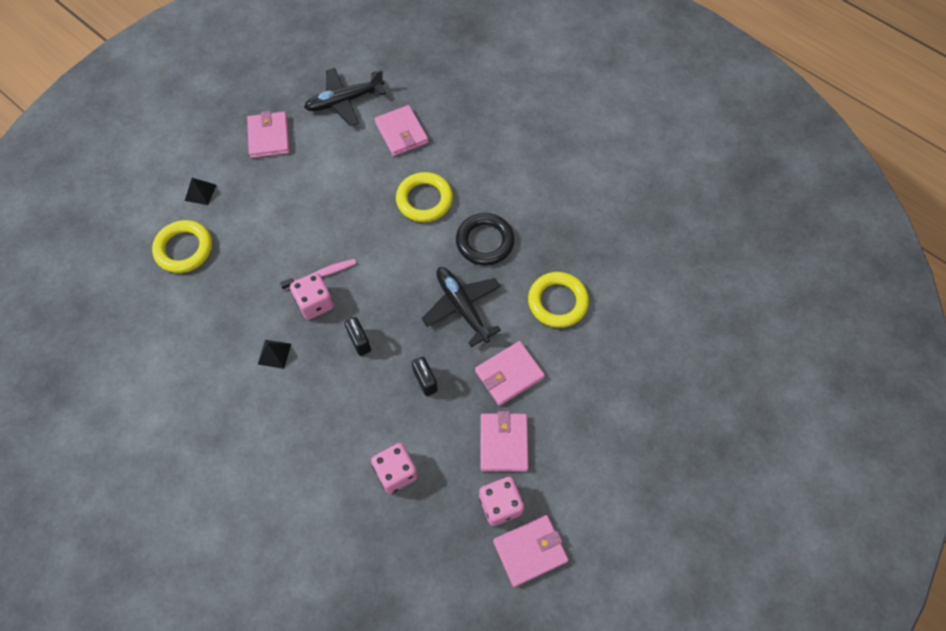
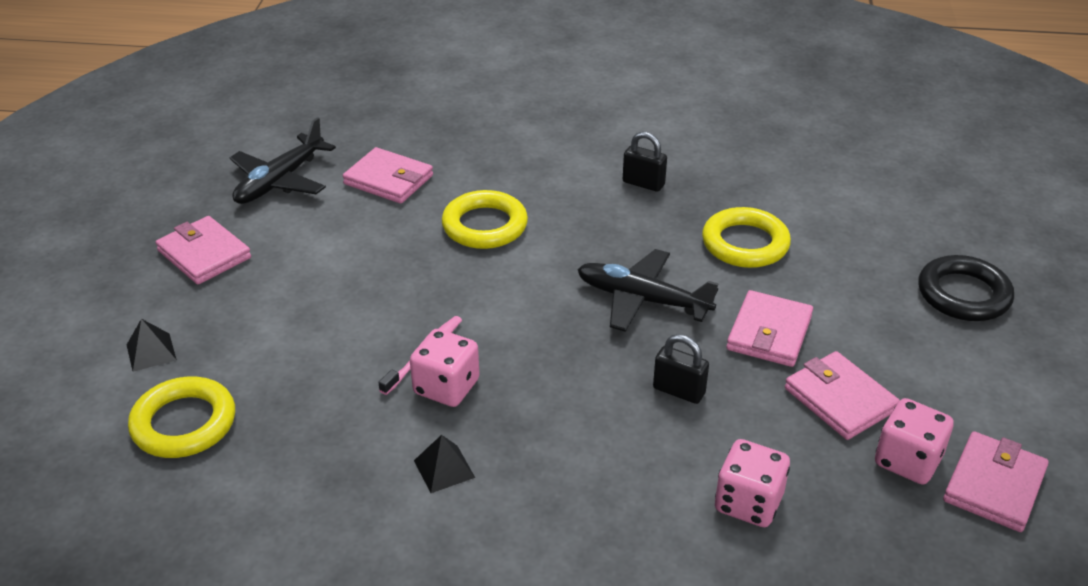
camera: 35 degrees left, 25 degrees down
black padlock [345,317,371,356] -> black padlock moved to [623,132,667,192]
black ring [456,213,514,266] -> black ring moved to [918,255,1014,321]

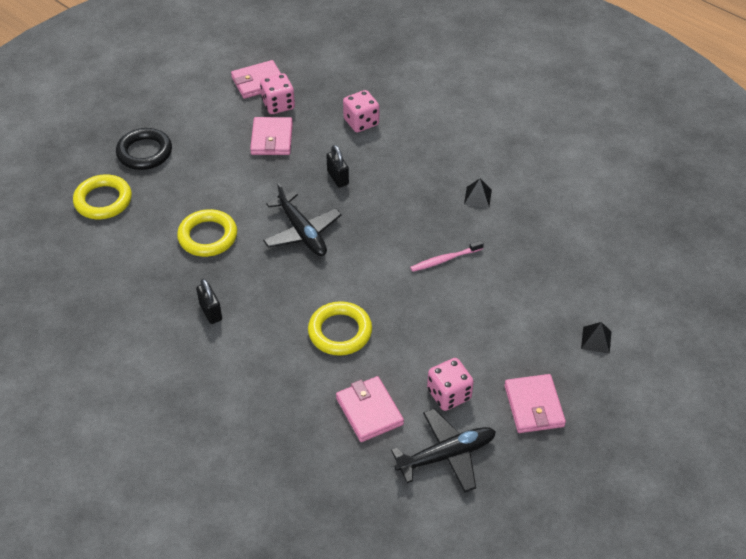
camera: 145 degrees left, 10 degrees up
yellow ring [128,377,235,458] -> yellow ring moved to [73,175,132,219]
pink dice [410,329,480,407] -> pink dice moved to [427,358,474,411]
pink wallet [726,290,813,367] -> none

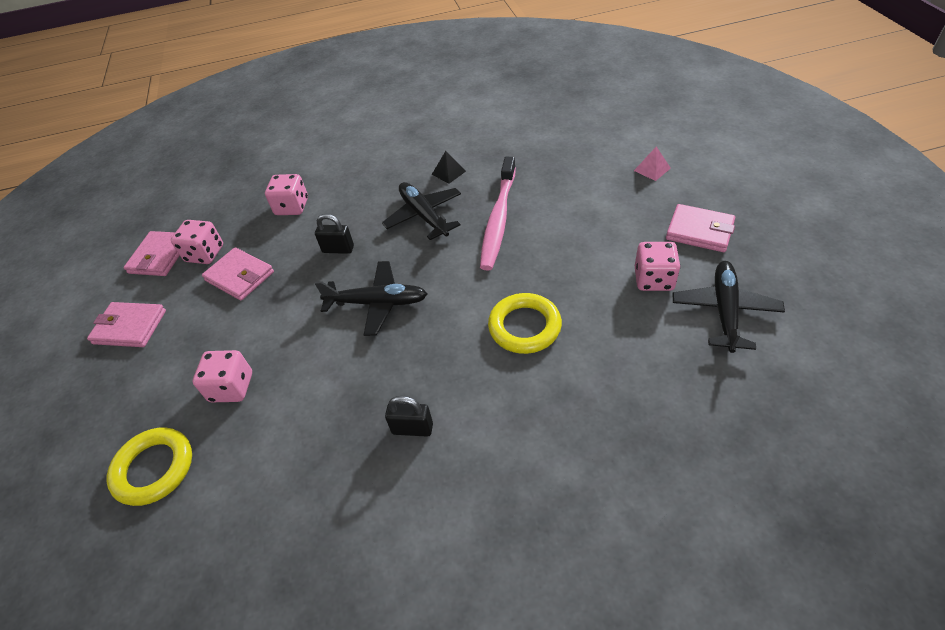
camera: 50 degrees left, 0 degrees up
black ring [116,128,172,170] -> none
yellow ring [177,209,237,257] -> none
pink wallet [336,376,404,442] -> pink wallet moved to [87,302,166,347]
pink toothbrush [410,240,484,272] -> pink toothbrush [480,157,516,271], size x1.89
black pyramid [581,322,612,354] -> pink pyramid [634,147,671,181]
none -> pink dice [193,350,252,402]
none -> black plane [382,182,461,240]

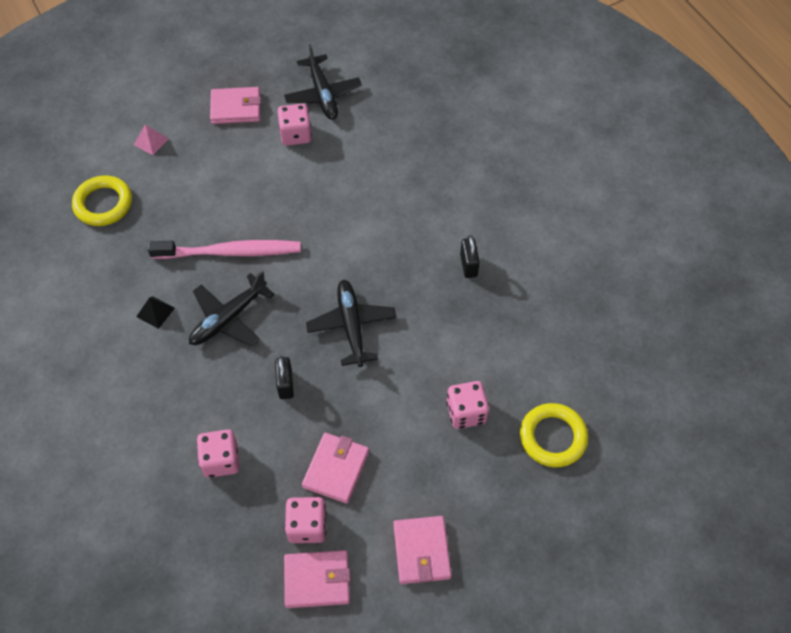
camera: 110 degrees left, 10 degrees up
yellow ring [488,293,562,354] -> yellow ring moved to [72,175,132,226]
pink wallet [666,204,735,252] -> pink wallet turned 75 degrees clockwise [210,87,261,124]
black plane [673,261,785,353] -> black plane turned 105 degrees counterclockwise [284,44,362,120]

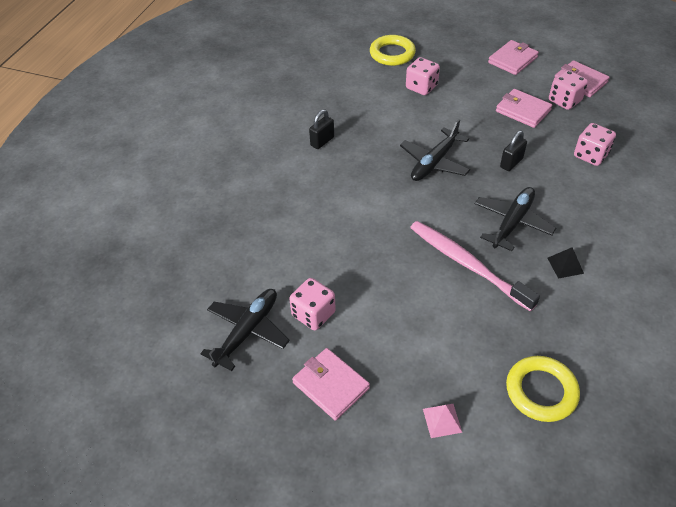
camera: 130 degrees left, 10 degrees down
black plane [189,271,275,346] -> black plane turned 60 degrees counterclockwise [475,187,556,251]
pink wallet [302,433,369,504] -> pink wallet turned 60 degrees clockwise [496,89,553,128]

